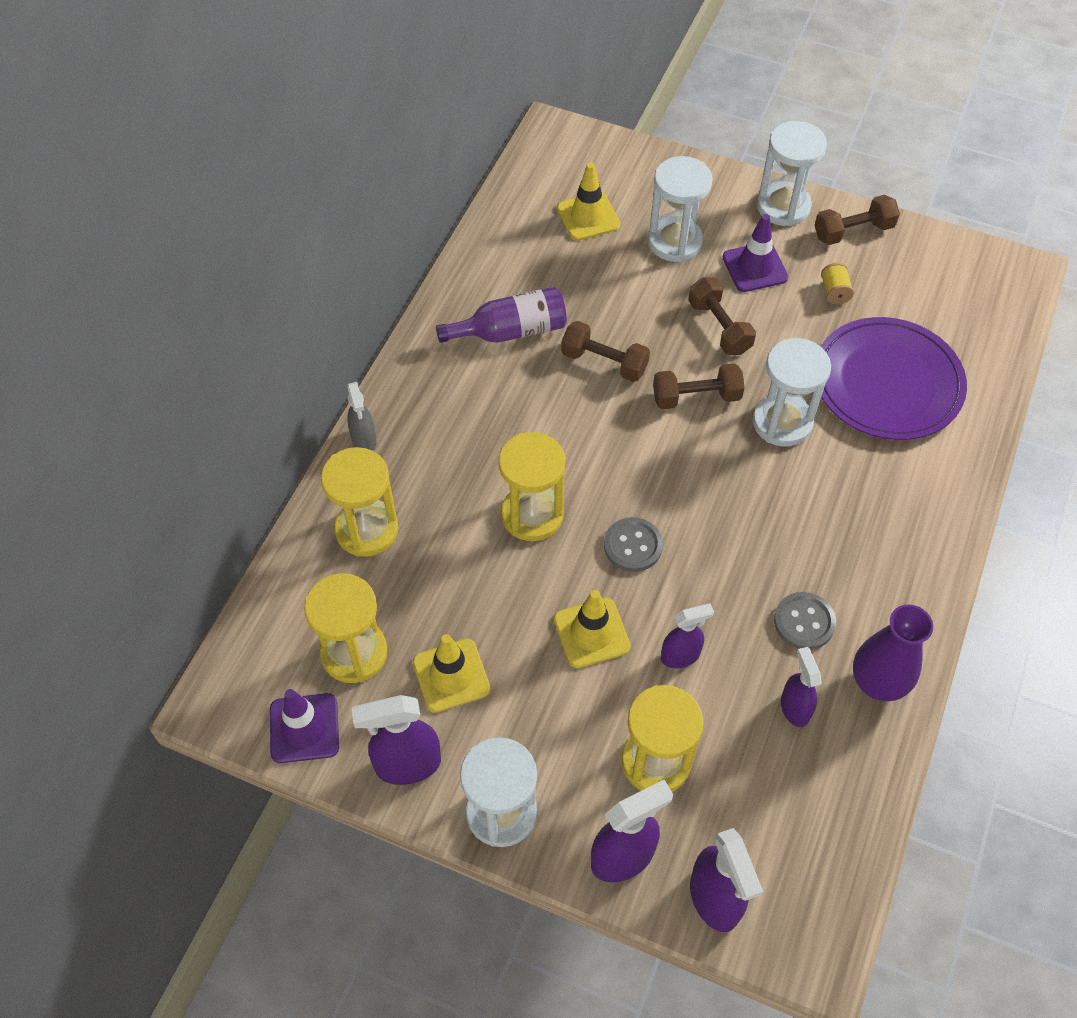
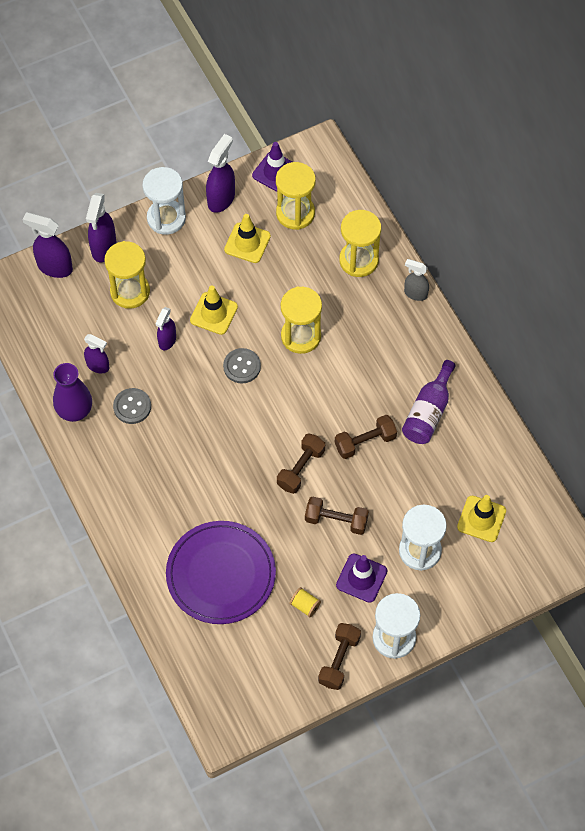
camera: 130 degrees right, 5 degrees up
white hourglass [753,338,831,447] -> none

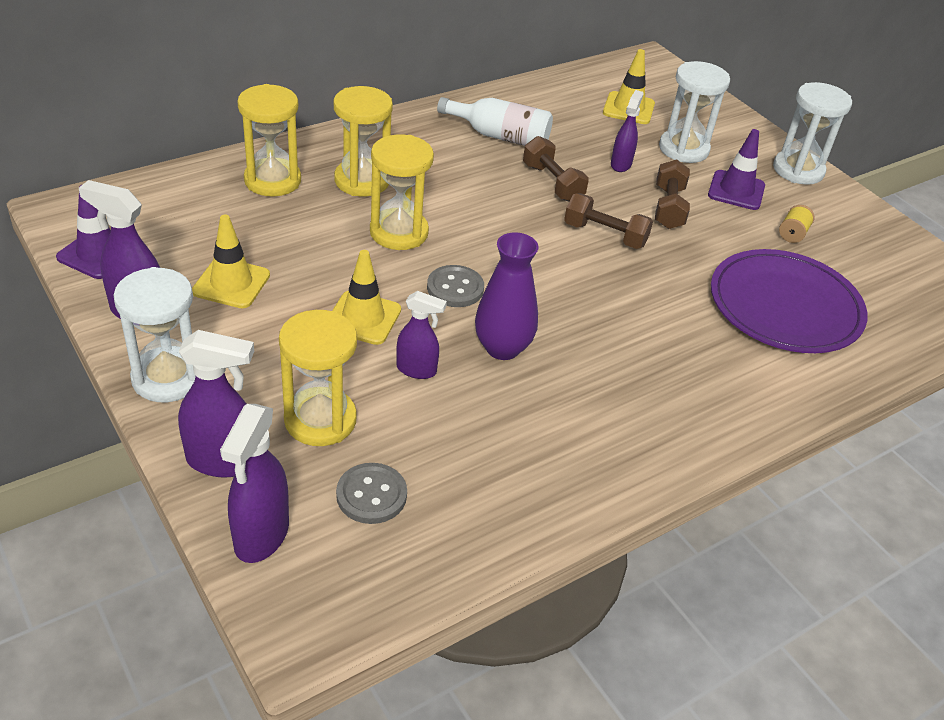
camera: 100 degrees left, 20 degrees down
purple vase [53,363,92,422] -> purple vase moved to [475,232,539,360]
purple spray bottle [84,334,109,373] -> purple spray bottle moved to [611,90,644,172]
grey button [113,388,151,424] -> grey button moved to [336,463,407,524]
yellow hourglass [276,162,316,230] -> yellow hourglass moved to [334,86,393,196]
brown dumbbell [318,623,361,690] -> none
purple bottle [402,360,456,444] -> white bottle [437,97,553,146]
grey spray bottle [404,259,429,301] -> none

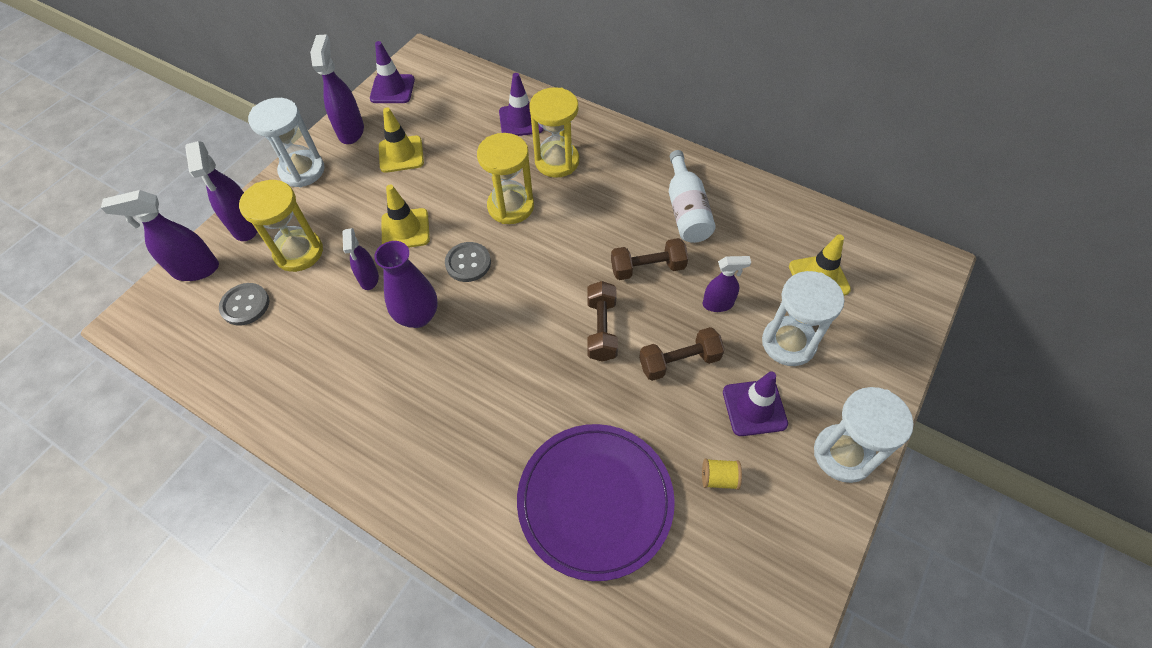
camera: 70 degrees right, 15 degrees up
yellow hourglass [237,84,301,197] -> purple traffic cone [499,73,543,136]
brown dumbbell [523,136,589,202] -> brown dumbbell turned 45 degrees clockwise [611,238,688,280]

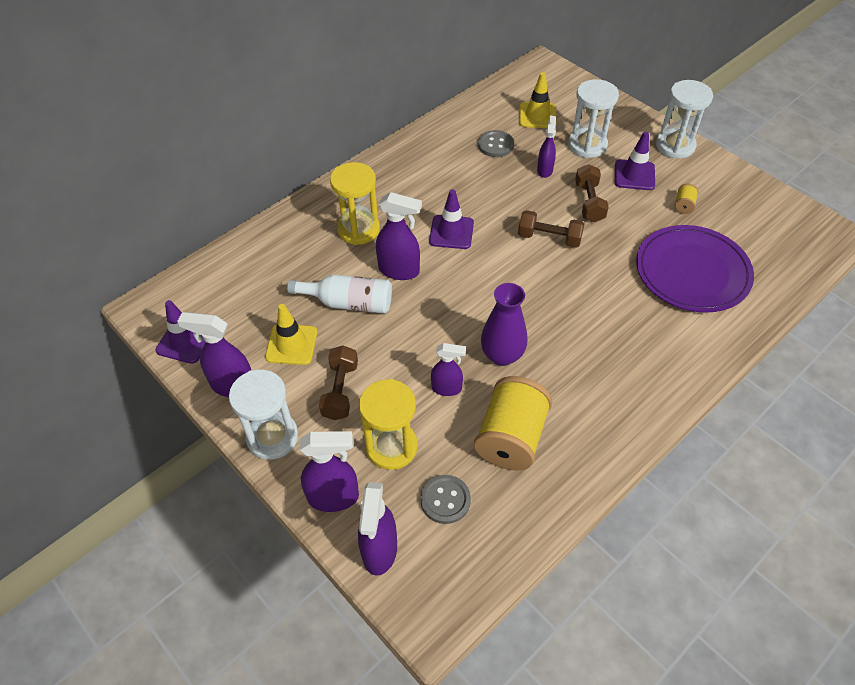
camera: 75 degrees left, 5 degrees down
yellow traffic cone [381,185,430,248] -> none
grey button [445,242,491,282] -> grey button moved to [478,130,514,157]
yellow hourglass [477,133,534,224] -> purple spray bottle [376,192,422,280]
purple traffic cone [499,73,543,136] -> purple traffic cone moved to [429,189,474,249]
brown dumbbell [611,238,688,280] -> brown dumbbell moved to [319,345,358,420]
white bottle [669,150,716,243] -> white bottle moved to [287,274,392,314]
none -> yellow spool [474,376,552,471]

